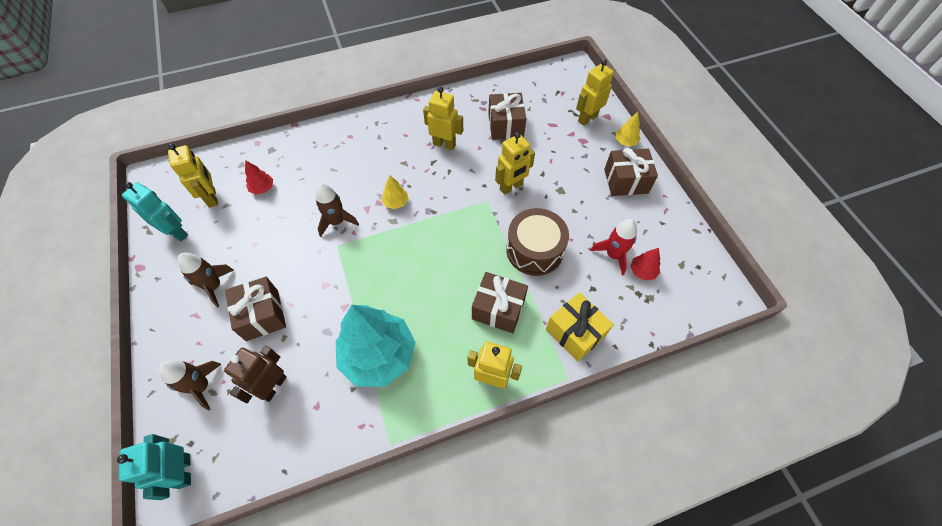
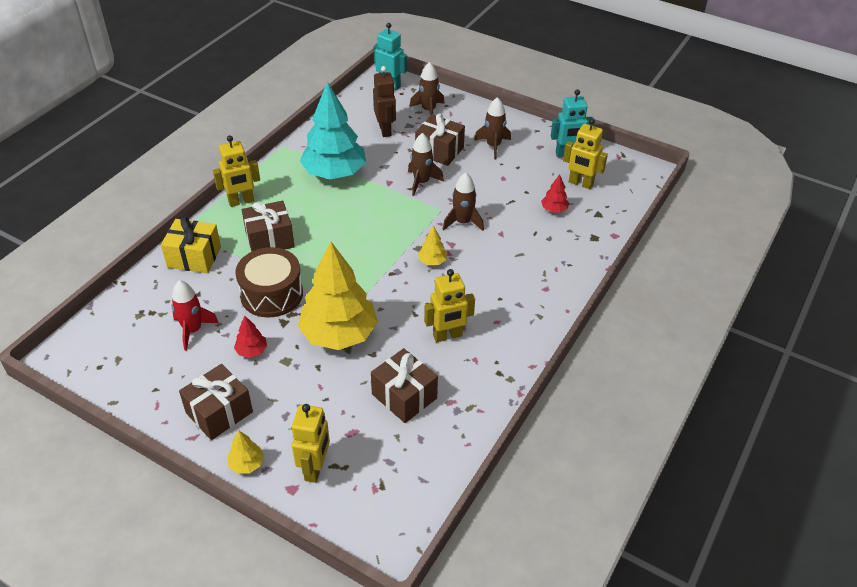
camera: 140 degrees right, 15 degrees down
yellow robot [495,132,535,195] -> yellow tree [298,241,378,350]
red tree [630,248,660,280] -> red tree moved to [234,316,267,358]
none -> brown rocket [408,133,444,196]

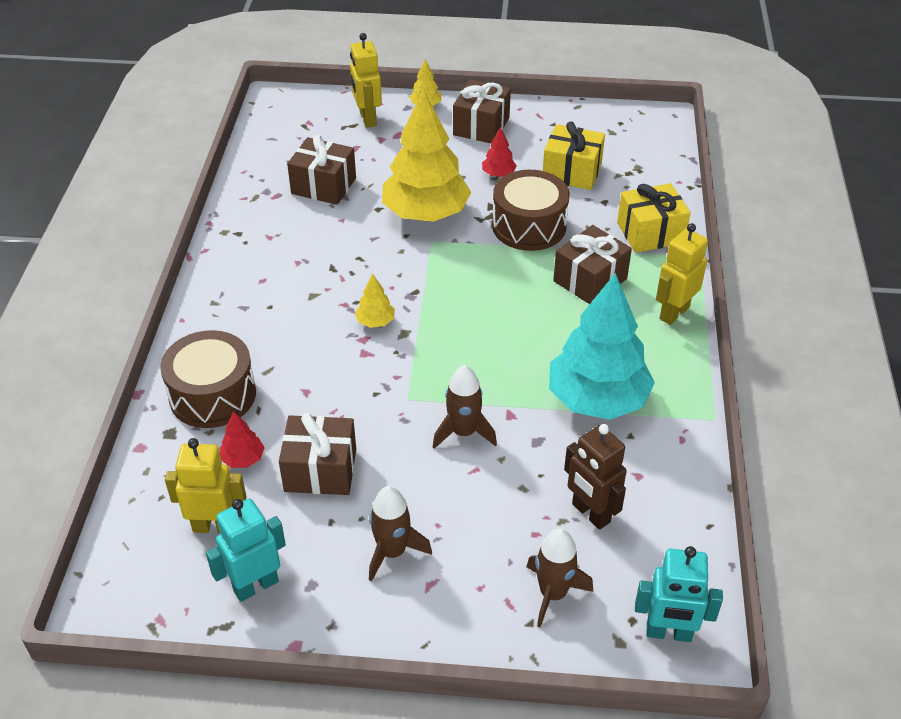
camera: 155 degrees right, 0 degrees up
red rocket [171,280,219,351] -> yellow gift [543,121,605,190]
brown gift [415,114,465,166] -> brown gift moved to [279,413,356,495]
yellow robot [424,269,475,342] -> none
brown rocket [442,173,484,231] -> none
none -> brown drum [160,330,256,428]

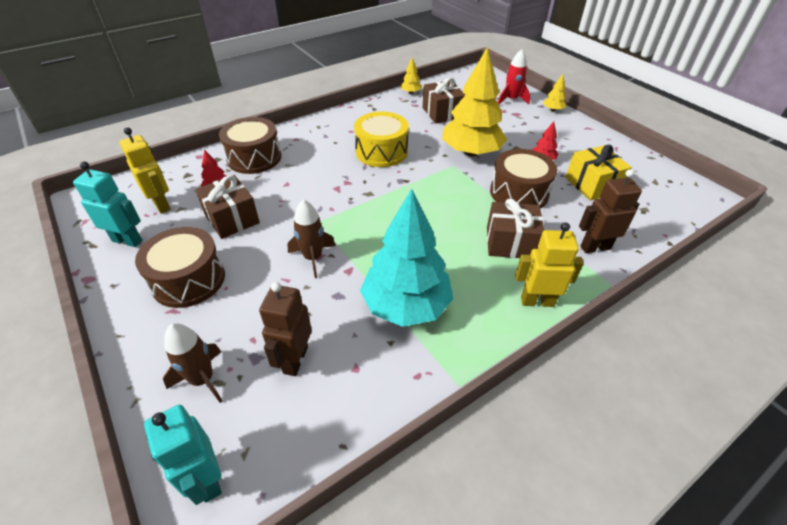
camera: 50 degrees right, 0 degrees up
yellow robot [350,33,382,128] -> red rocket [498,49,530,105]
yellow tree [355,273,395,328] -> yellow tree moved to [400,58,422,94]
brown rocket [369,486,432,582] -> brown drum [135,227,225,308]
brown gift [453,80,511,143] -> none
yellow gift [617,183,691,253] -> brown robot [579,169,642,253]
none -> yellow drum [354,112,409,167]

